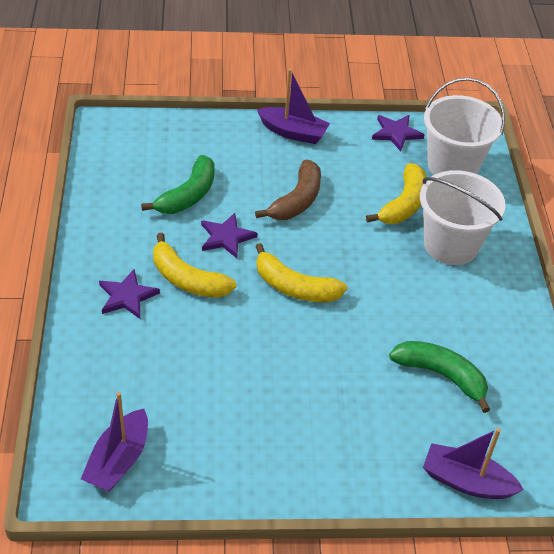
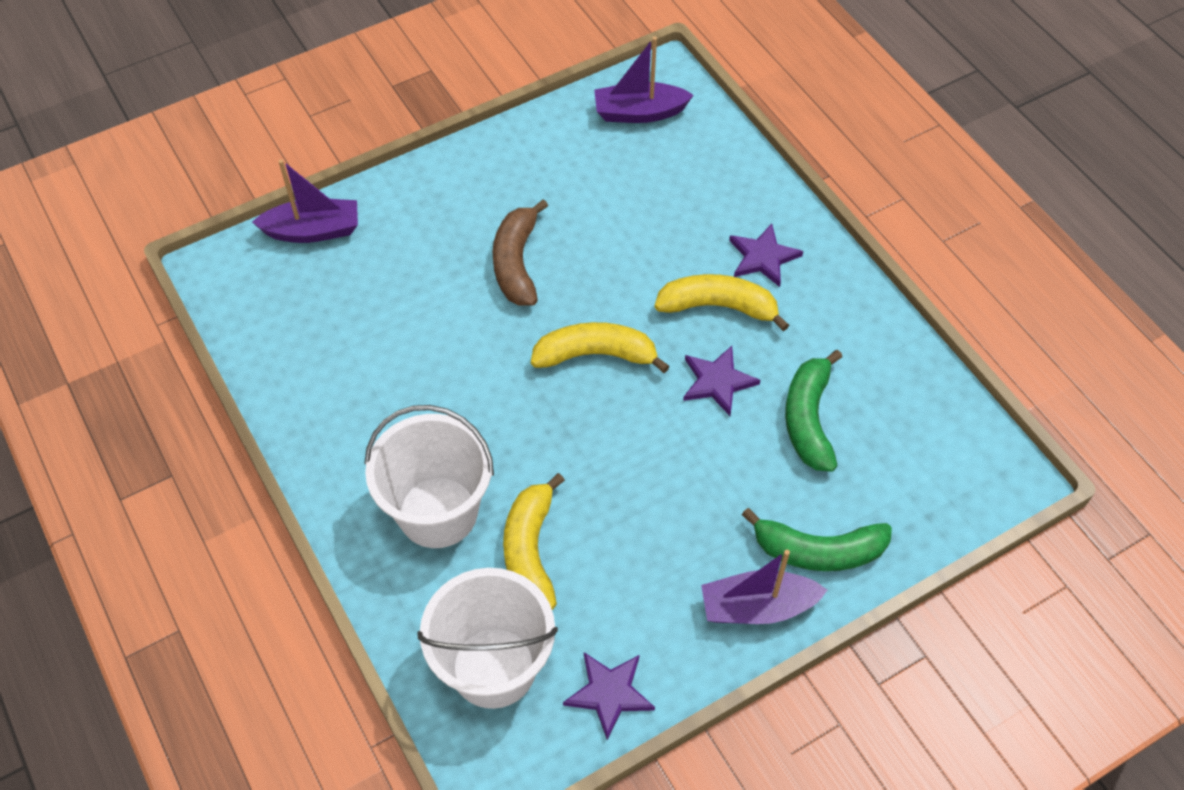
camera: 155 degrees right, 10 degrees up
purple boat [81,392,148,492] -> purple boat turned 90 degrees counterclockwise [594,37,694,123]
brown banana [255,160,321,220] -> brown banana moved to [493,199,548,306]
green banana [389,341,490,413] -> green banana moved to [742,508,892,571]

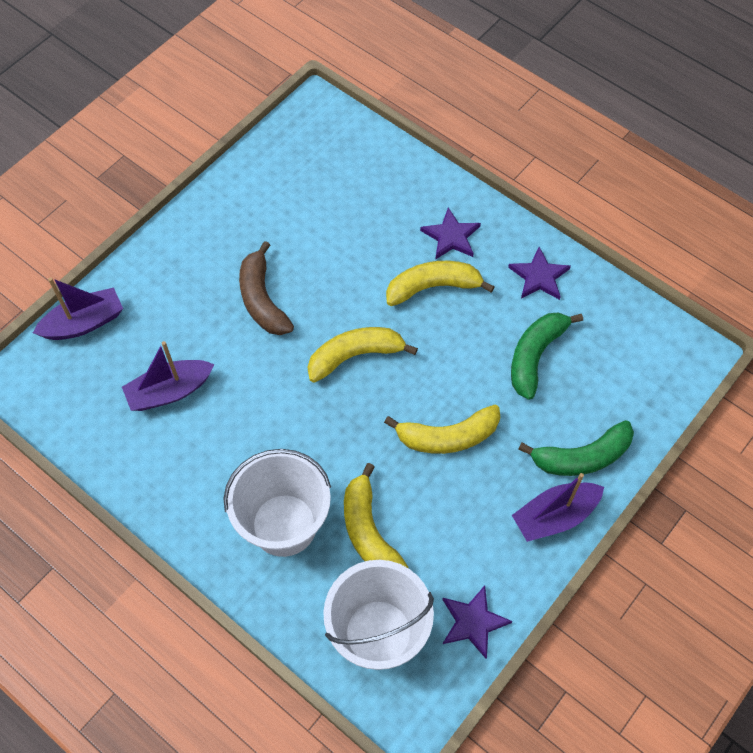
camera: 20 degrees left, 5 degrees up
purple boat [594,37,694,123] -> purple boat moved to [122,341,214,411]
purple star [683,346,761,416] -> purple star moved to [508,247,571,300]
green banana [785,350,842,472] -> green banana turned 45 degrees clockwise [511,312,583,400]
none -> yellow banana [384,405,500,454]

